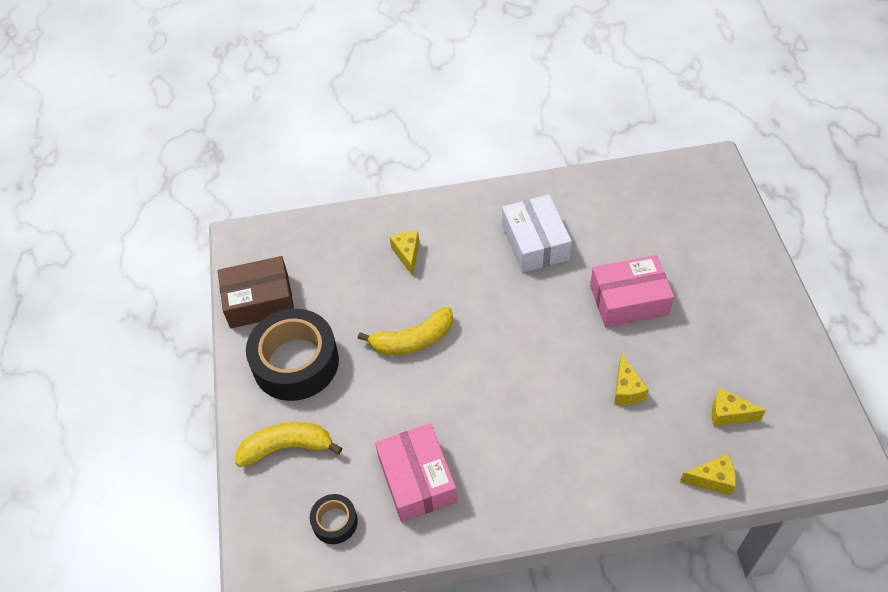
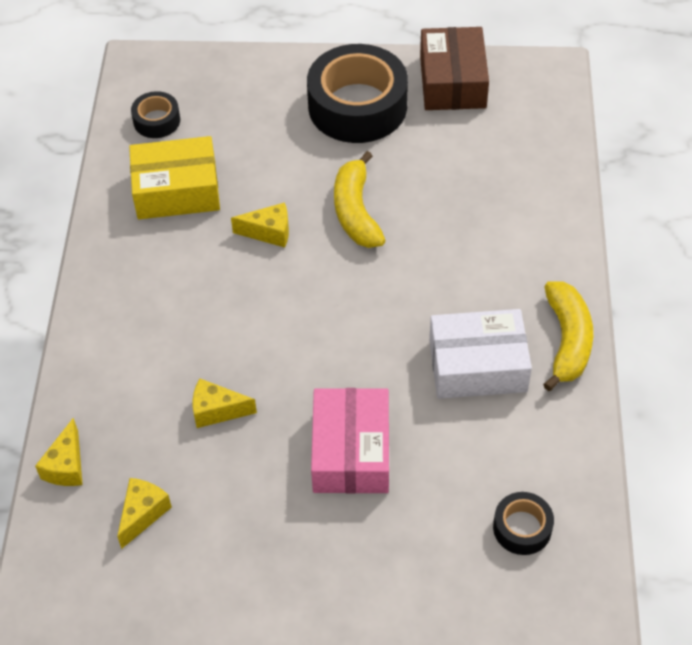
camera: 100 degrees right, 0 degrees up
yellow banana [235,422,342,467] -> yellow banana moved to [543,281,593,391]
pink box [375,423,457,522] -> yellow box [129,136,220,219]
yellow cheese [390,231,419,276] -> yellow cheese moved to [231,202,289,248]
none -> black tape [493,492,554,555]

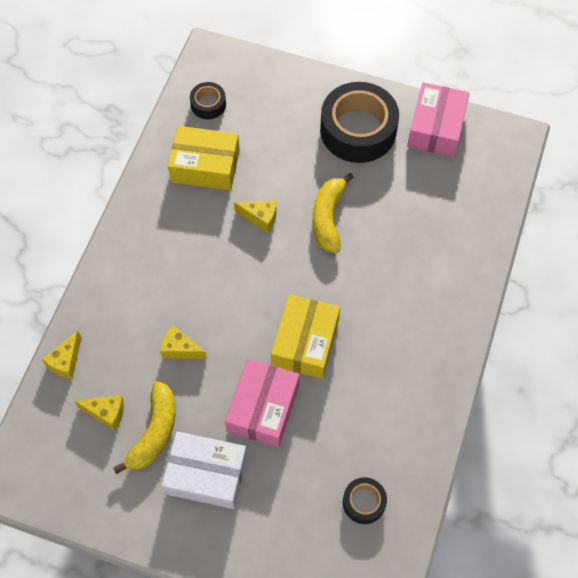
camera: 15 degrees right, 10 degrees up
yellow cheese [117,478,172,549] -> yellow cheese turned 60 degrees clockwise [74,395,124,431]
brown box [420,27,489,110] -> pink box [407,82,470,157]
white box [429,309,532,399] -> white box moved to [161,432,247,509]
yellow banana [543,281,593,391] -> yellow banana moved to [113,381,175,474]
none -> yellow box [271,294,340,379]

